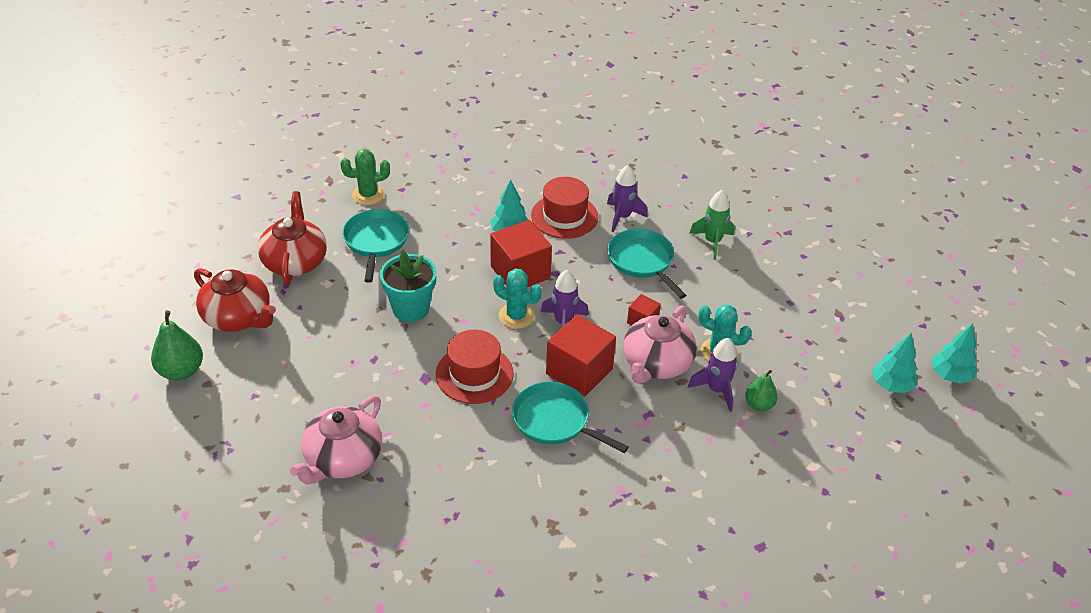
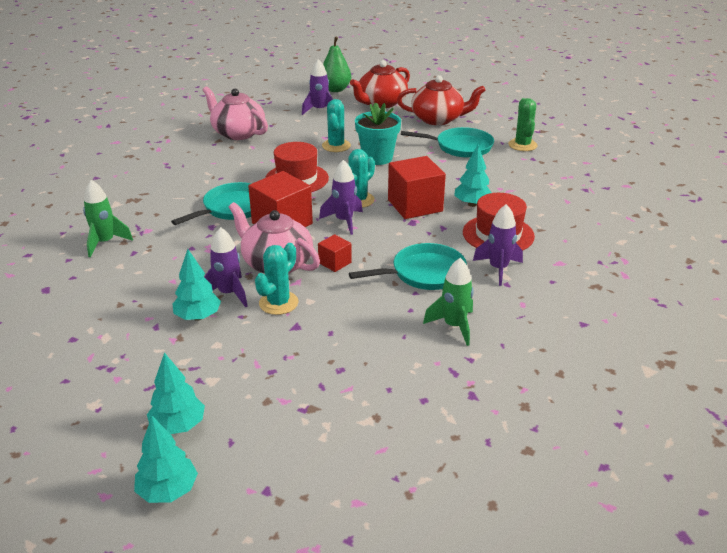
camera: 100 degrees right, 10 degrees down
green pear [745,370,778,411] -> turquoise tree [172,249,221,321]
none -> green rocket [83,180,133,257]
none -> purple rocket [302,59,333,115]
none -> turquoise cactus [322,99,351,152]

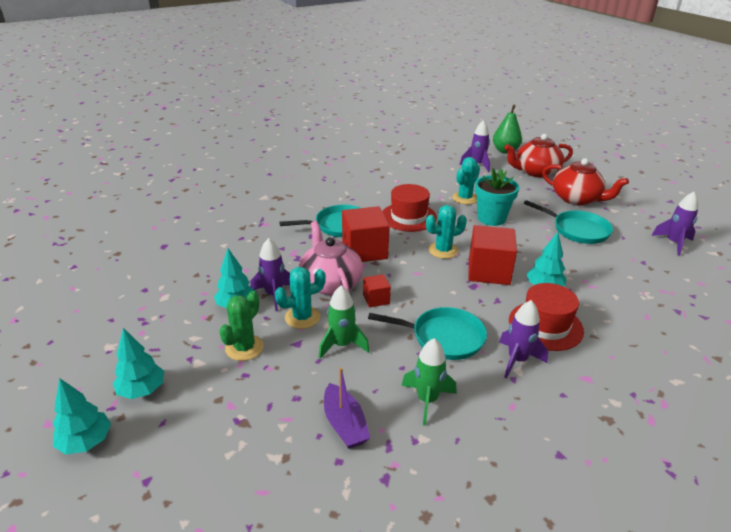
camera: 30 degrees right, 0 degrees up
green rocket [83,180,133,257] -> green rocket moved to [319,285,369,358]
pink teapot [203,86,268,140] -> none
purple rocket [319,160,363,235] -> purple rocket moved to [652,192,698,256]
green cactus [508,98,538,151] -> green cactus moved to [219,291,264,361]
none -> purple boat [324,367,370,449]

